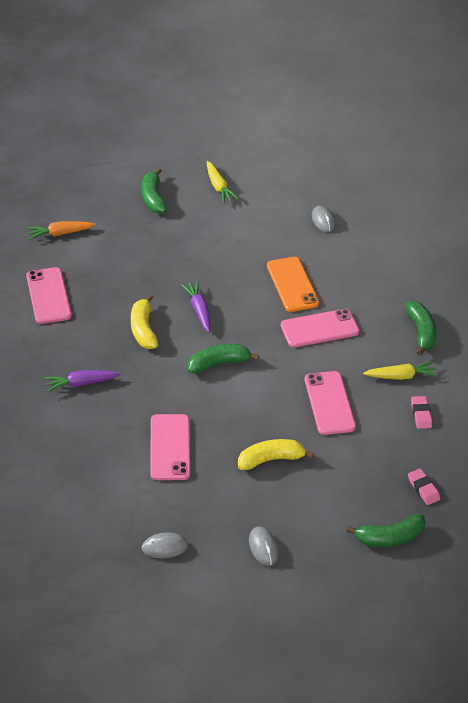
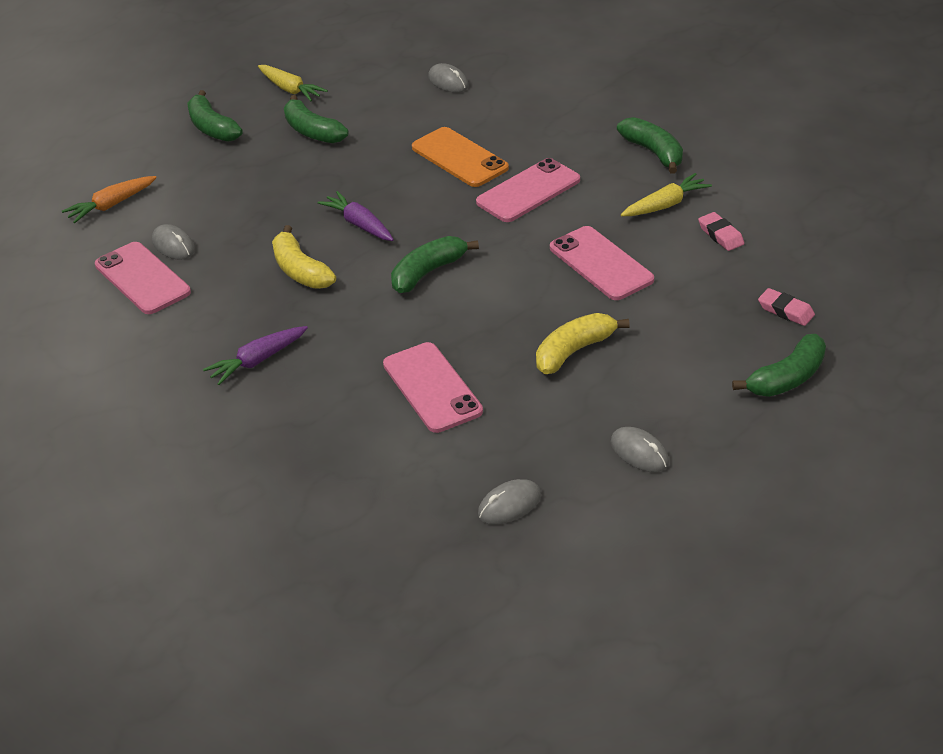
camera: 20 degrees left, 5 degrees down
none -> grey mouse [152,224,195,260]
none -> green banana [284,95,348,144]

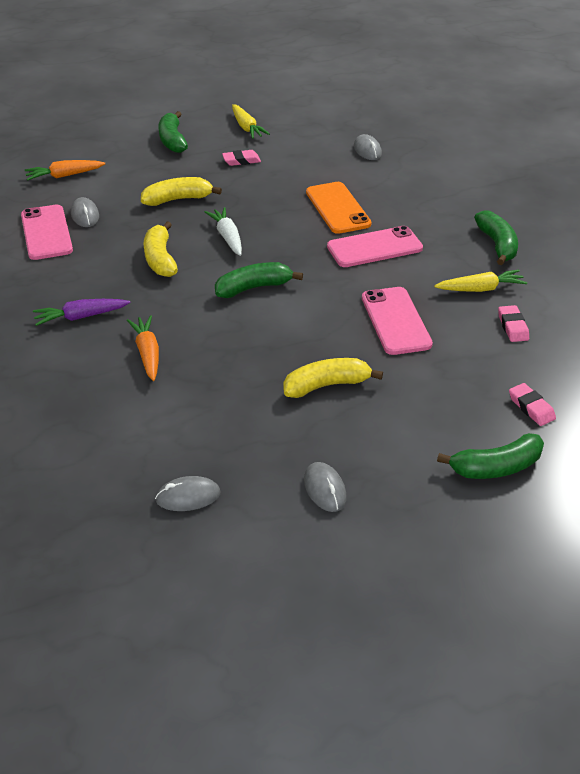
camera: 20 degrees right, 0 degrees up
green banana [284,95,348,144] -> pink eraser [222,150,261,166]
purple carrot [317,191,394,241] -> white carrot [205,207,242,256]
pink phone [383,342,483,433] -> none
none -> orange carrot [127,315,159,381]
none -> yellow banana [141,177,222,206]

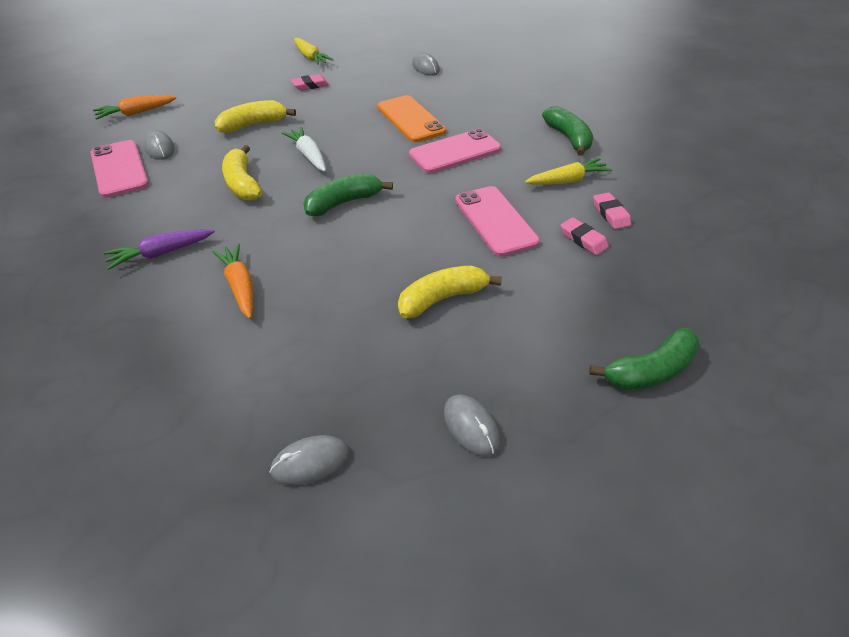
camera: 10 degrees left, 5 degrees up
green banana [158,111,188,153] -> none
pink eraser [509,383,556,426] -> pink eraser moved to [560,217,609,255]

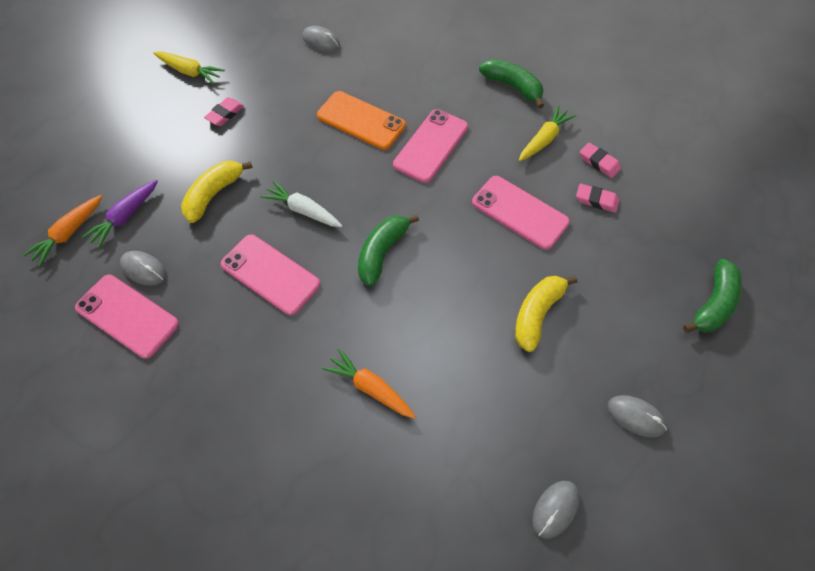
camera: 30 degrees left, 15 degrees up
purple carrot [104,229,215,270] -> purple carrot moved to [82,180,158,249]
yellow banana [222,145,262,201] -> pink phone [221,234,320,315]

